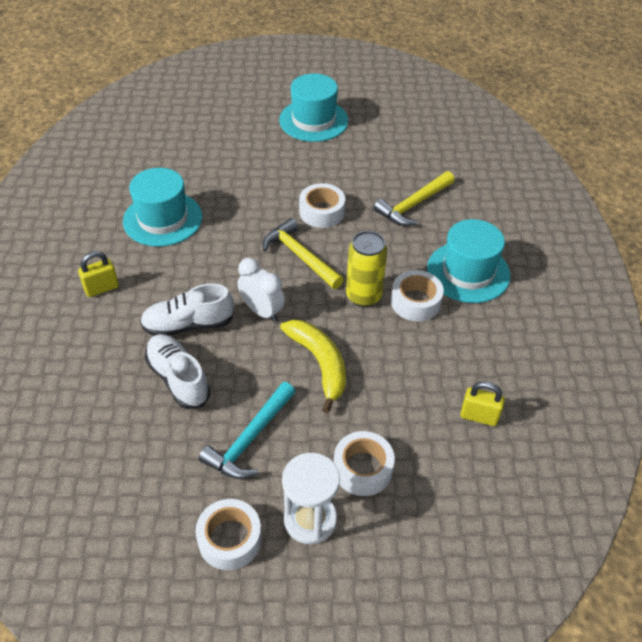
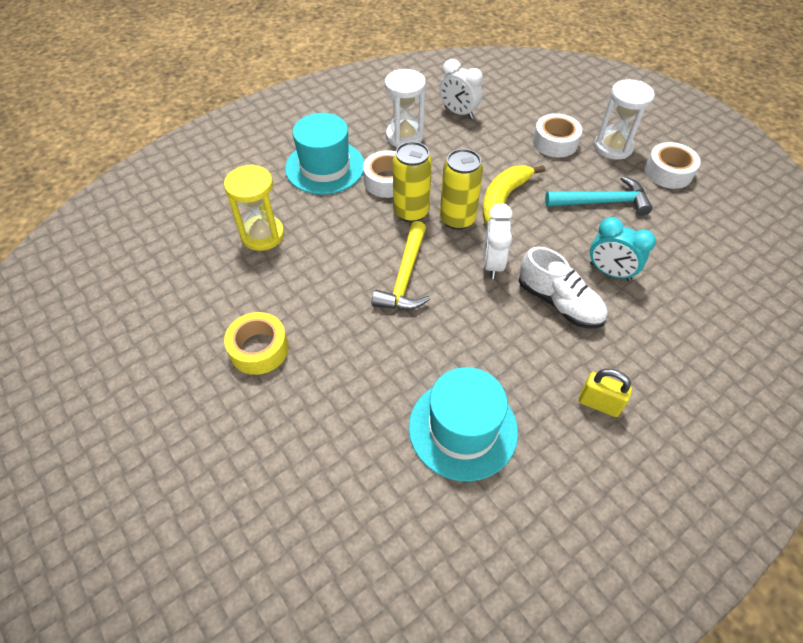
camera: 125 degrees left, 5 degrees up
white shoe [145,334,211,409] -> turquoise clock [590,217,656,281]
turquoise hat [279,74,348,142] -> none
white tape [299,183,345,228] -> none
yellow hammer [374,171,455,226] -> yellow hourglass [224,164,284,251]
yellow padlock [460,381,505,426] -> white clock [440,59,483,119]
none -> yellow tape [224,312,289,375]
none -> white hourglass [385,69,426,148]
none -> yellow can [440,149,483,230]

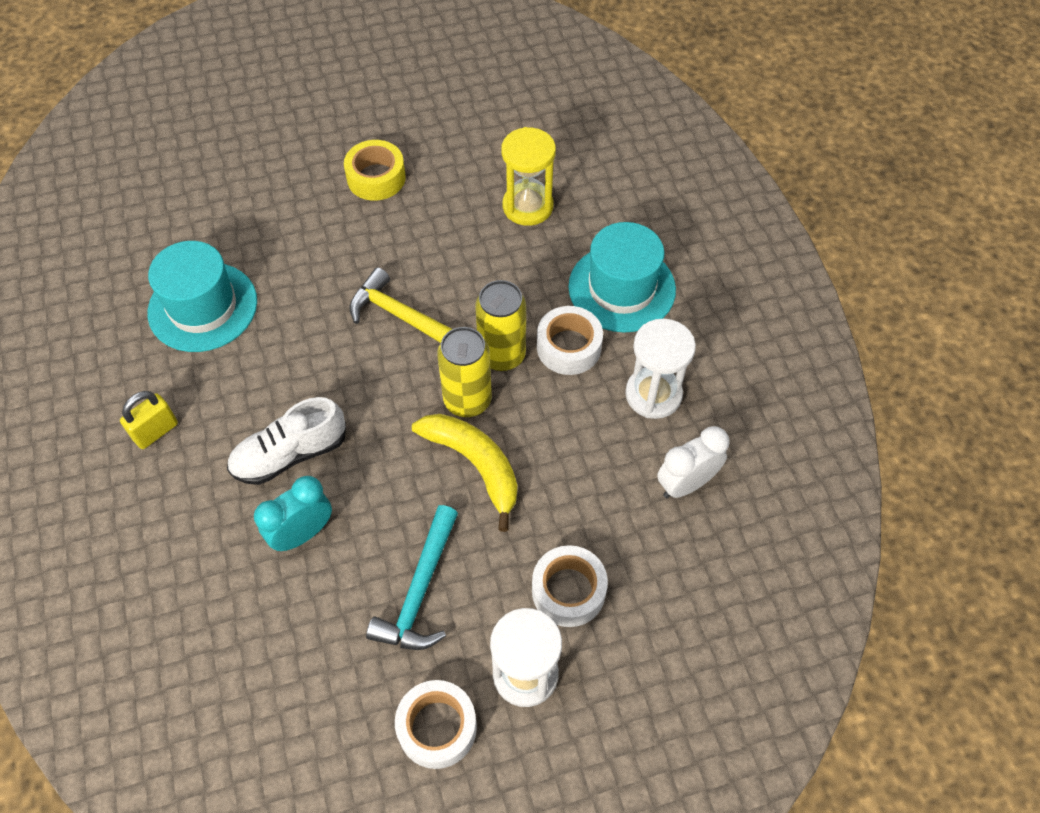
camera: 110 degrees right, 5 degrees up
white clock [483,203,513,279] -> none

